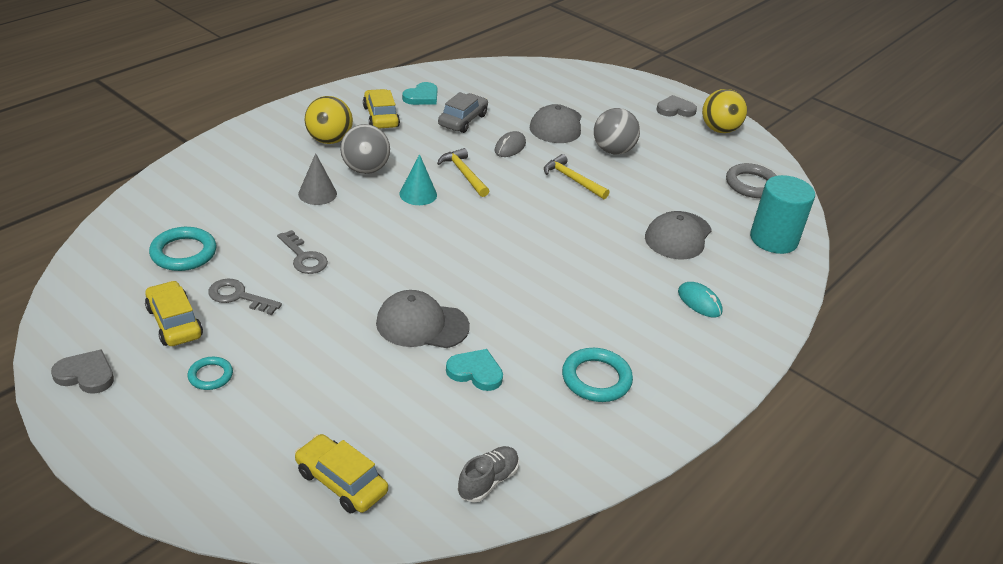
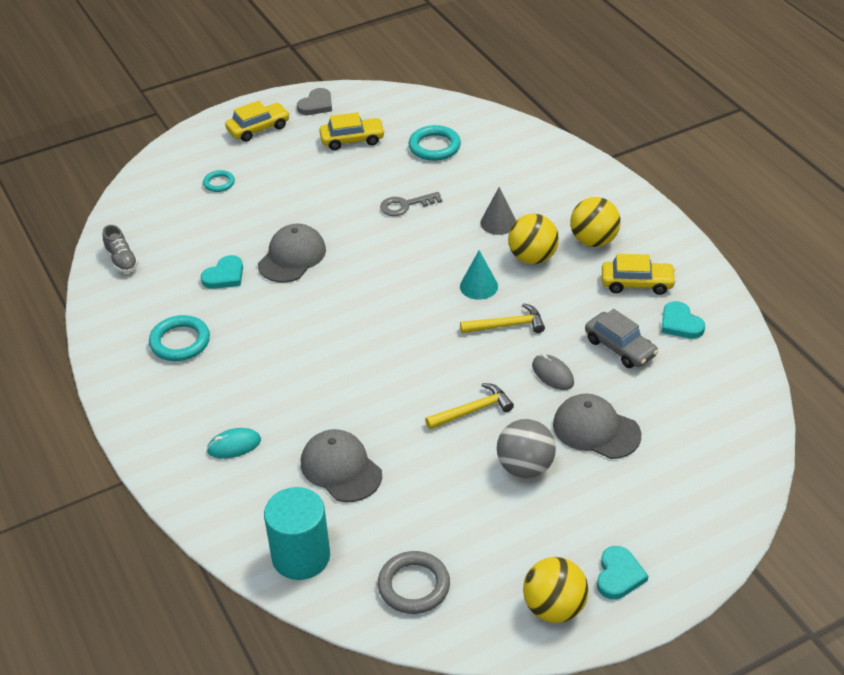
camera: 115 degrees right, 5 degrees up
turquoise ring [188,357,233,390] -> turquoise ring moved to [203,170,235,192]
grey key [208,279,282,315] -> none
yellow car [295,434,388,513] -> yellow car moved to [225,101,290,142]
grey ball [340,124,390,174] -> yellow ball [508,214,559,264]
grey heart [657,95,697,117] -> turquoise heart [597,546,648,599]

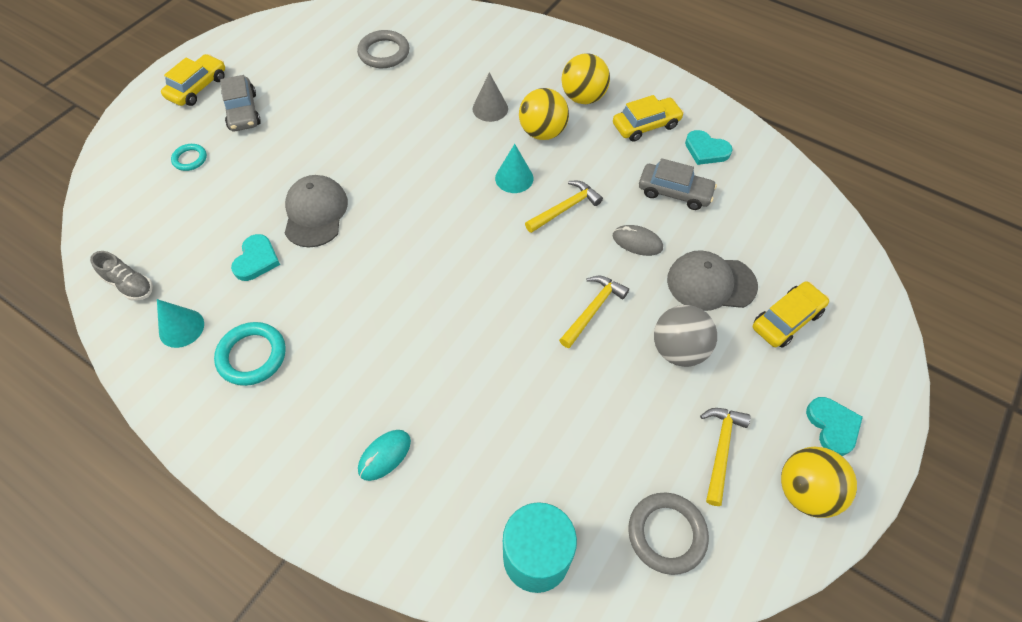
camera: 30 degrees left, 15 degrees up
grey heart [297,88,332,115] -> none
grey cap [301,429,382,502] -> none
yellow car [319,112,385,150] -> yellow car moved to [753,281,829,348]
grey key [380,192,442,216] -> none
turquoise ring [408,125,461,161] -> grey ring [357,30,409,68]
none -> turquoise cone [157,299,204,348]
none -> grey car [220,75,261,131]
none -> yellow hammer [700,408,751,506]

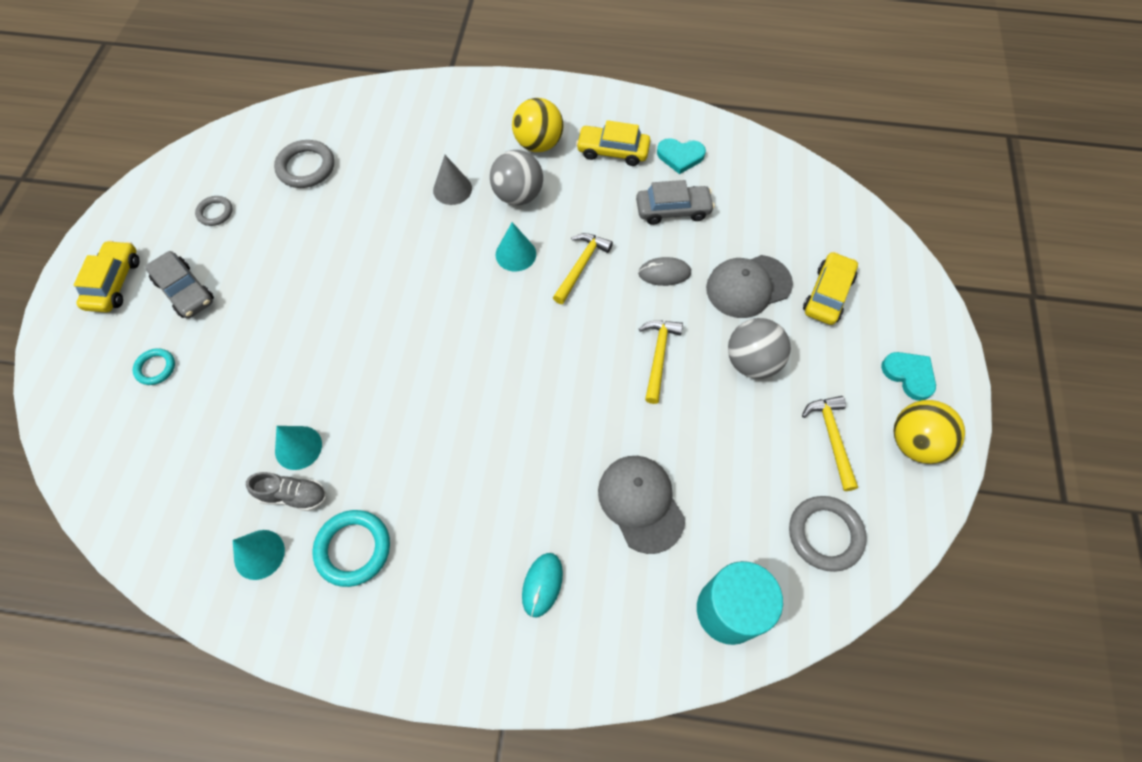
camera: 25 degrees left, 5 degrees up
grey shoe [90,251,153,301] -> grey shoe moved to [246,472,327,511]
turquoise heart [231,234,280,281] -> turquoise cone [275,426,322,470]
grey cap [285,175,348,248] -> grey cap moved to [598,456,685,554]
yellow ball [519,88,569,140] -> grey ball [490,150,543,205]
yellow car [613,95,684,142] -> yellow car turned 120 degrees counterclockwise [576,120,651,166]
none -> grey ring [195,196,233,226]

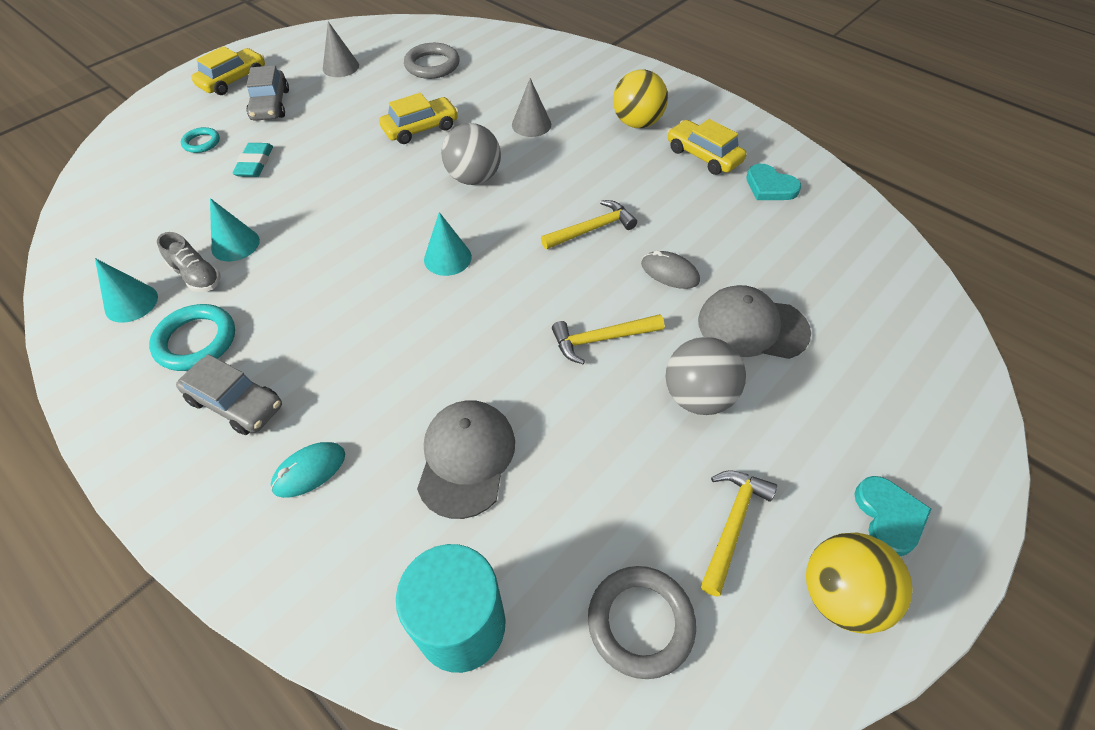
camera: 35 degrees right, 10 degrees down
grey ring [195,196,233,226] -> grey cone [323,22,359,77]
grey ball [490,150,543,205] -> grey ball moved to [441,123,501,185]
turquoise cone [496,222,536,271] -> turquoise cone moved to [424,212,472,276]
grey car [636,180,715,225] -> grey car moved to [176,354,282,435]
yellow hammer [639,320,683,404] -> yellow hammer turned 150 degrees counterclockwise [552,314,664,364]
yellow car [803,252,858,325] -> yellow car moved to [379,93,458,144]
none -> turquoise eraser [232,143,273,177]

